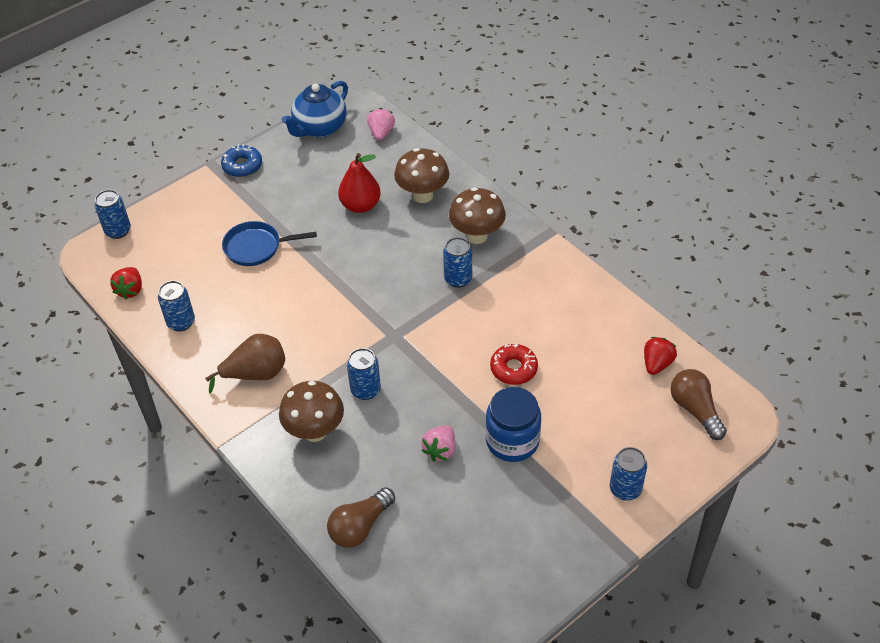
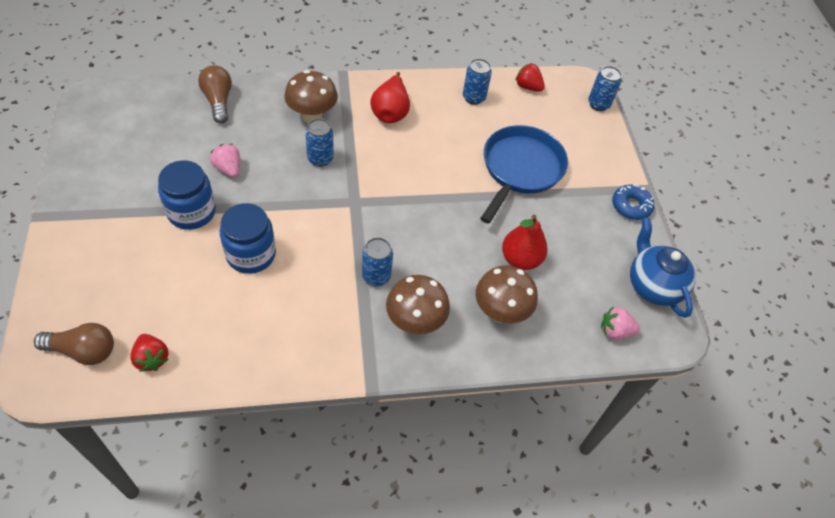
camera: 115 degrees right, 5 degrees up
brown pear [205,334,285,394] -> red pear [370,72,410,123]
blue pan [222,221,317,266] -> blue pan [480,125,568,224], size x1.58
pink strawberry [367,108,395,140] -> pink strawberry turned 150 degrees clockwise [601,306,640,339]
red donut [490,343,538,385] -> blue jar [220,203,276,274]
blue can [610,447,647,501] -> none

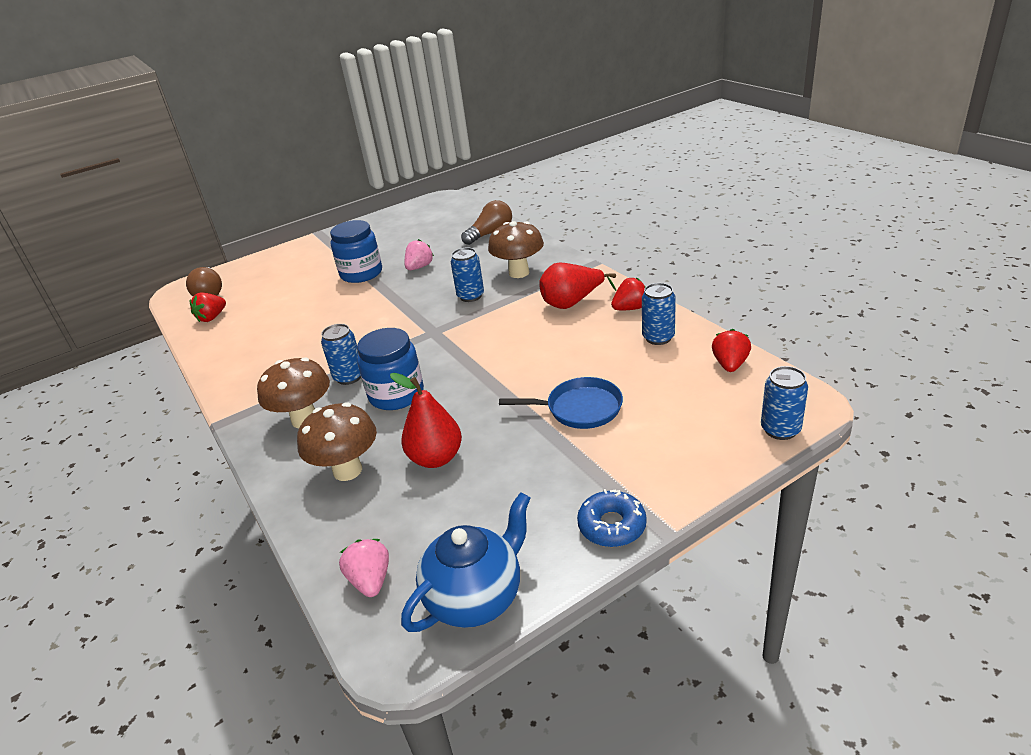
camera: 75 degrees right, 20 degrees down
blue jar [220,203,276,274] -> blue jar moved to [357,328,424,410]
blue pan [480,125,568,224] -> blue pan [499,377,623,429], size x0.63
none -> red strawberry [611,277,646,310]

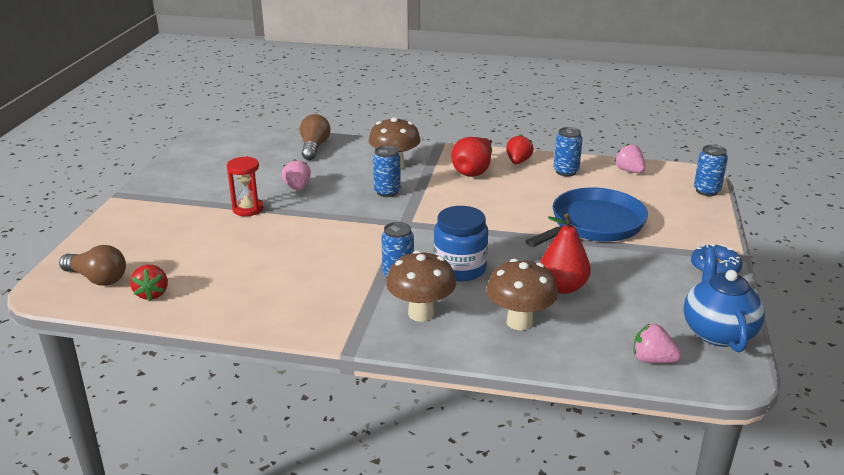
camera: 50 degrees left, 5 degrees down
blue jar [330,220,382,283] -> red hourglass [227,156,264,216]
blue pan [499,377,623,429] -> blue pan [525,187,648,247], size x1.58
red strawberry [712,329,751,372] -> pink strawberry [614,144,645,173]

